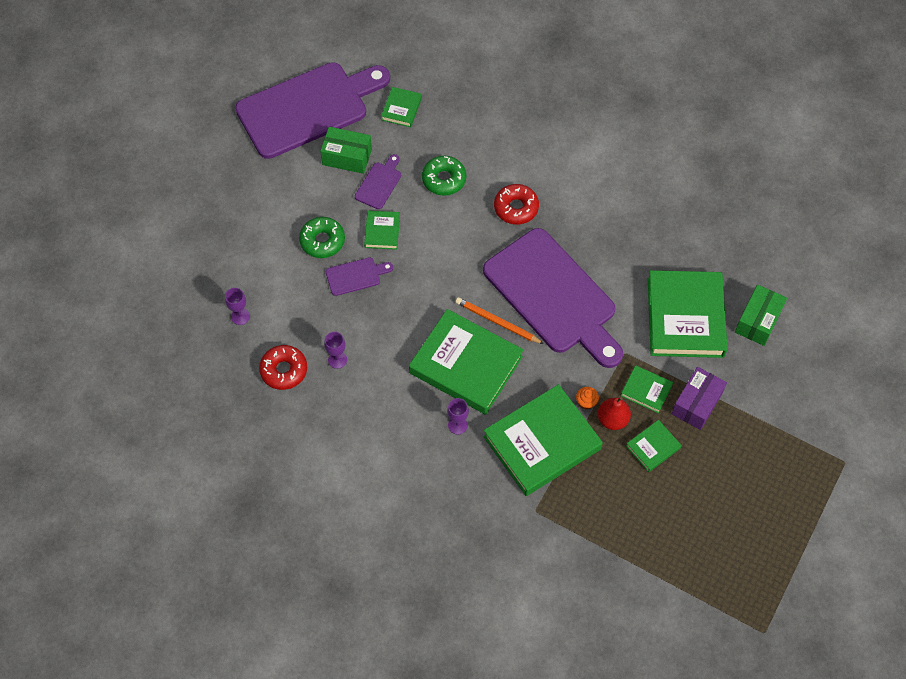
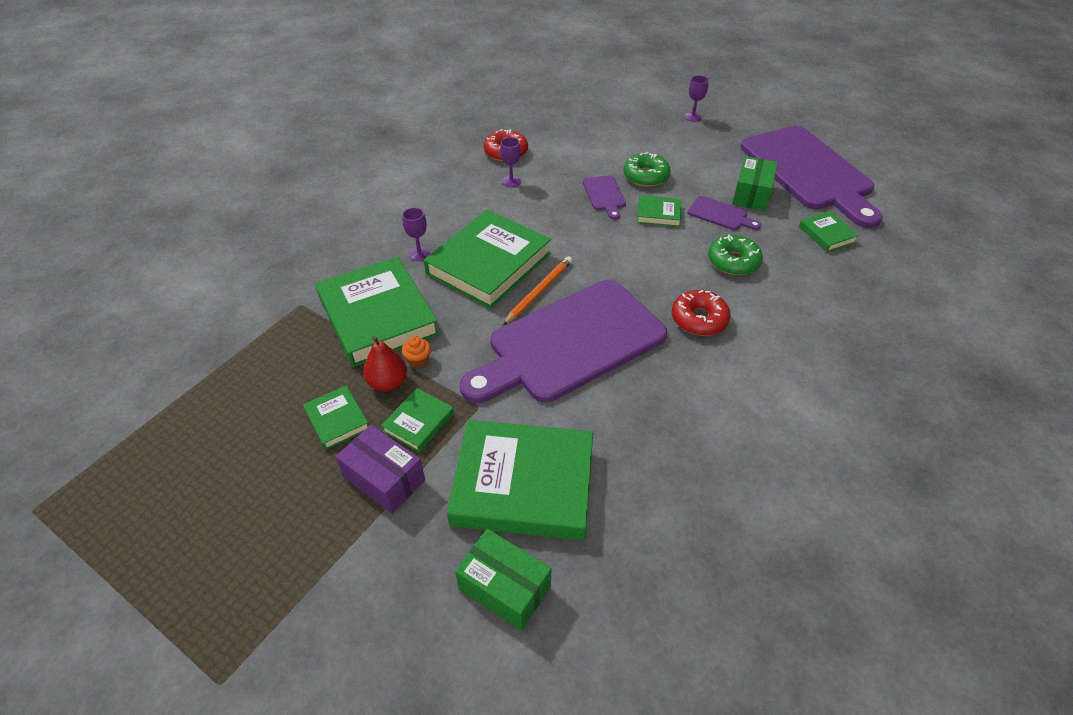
camera: 95 degrees right, 15 degrees down
purple goblet [225,288,250,325] -> purple goblet moved to [685,75,709,122]
green book [381,87,422,127] -> green book turned 45 degrees clockwise [799,211,859,252]

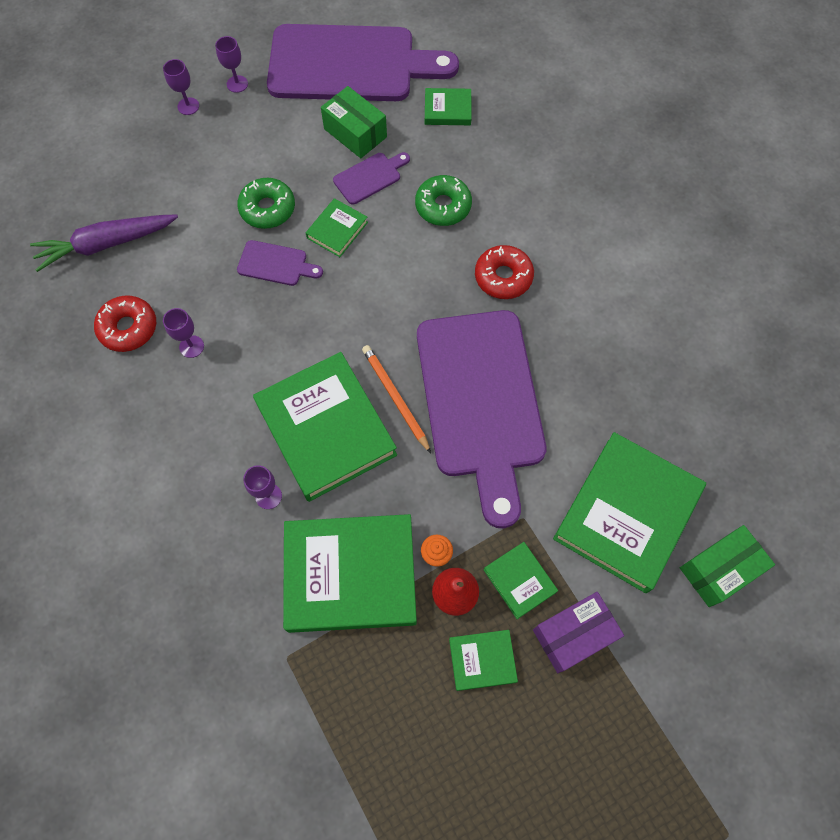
camera: 65 degrees left, 20 degrees up
none -> purple carrot [30,214,178,272]
none -> purple goblet [215,36,248,93]

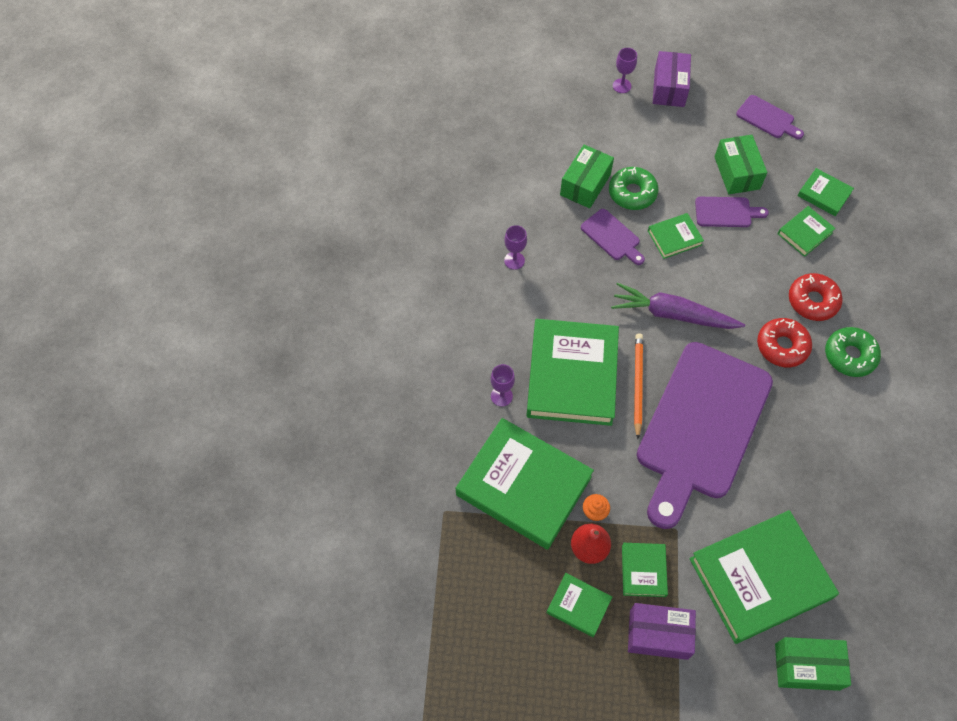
camera: 35 degrees right, 5 degrees down
purple carrot [30,214,178,272] -> purple carrot moved to [611,283,745,329]
red donut [94,295,156,352] -> red donut moved to [789,273,843,321]
purple goblet [215,36,248,93] -> purple box [653,51,691,107]
purple cutting board [267,24,459,101] -> purple cutting board [736,95,804,139], size x0.40
green donut [415,175,472,226] -> green donut moved to [825,327,881,377]
none -> green box [560,145,614,208]
none -> green book [778,206,836,257]

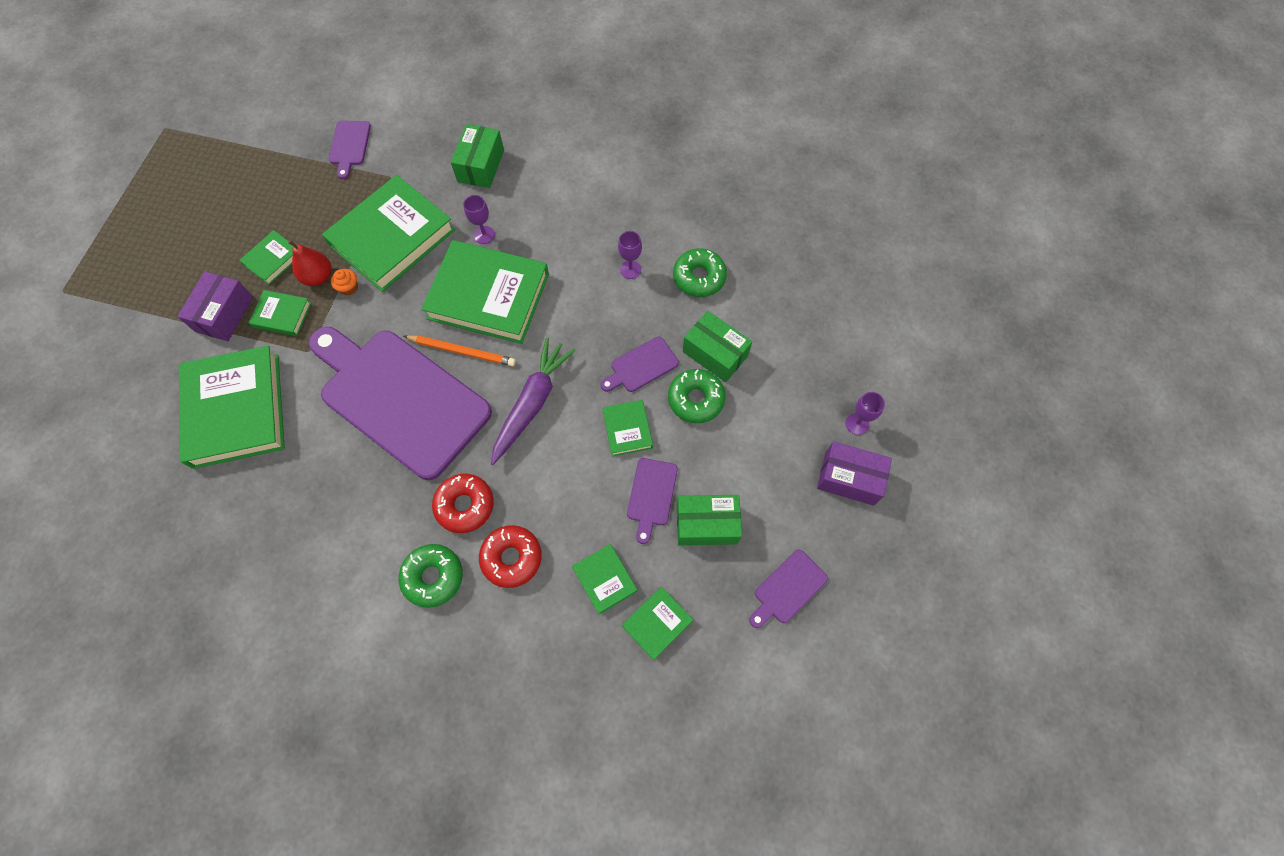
camera: 100 degrees right, 5 degrees up
green box [775,637,851,691] -> green box moved to [451,124,504,188]
none -> purple cutting board [329,121,371,179]
none -> green donut [673,248,727,297]

